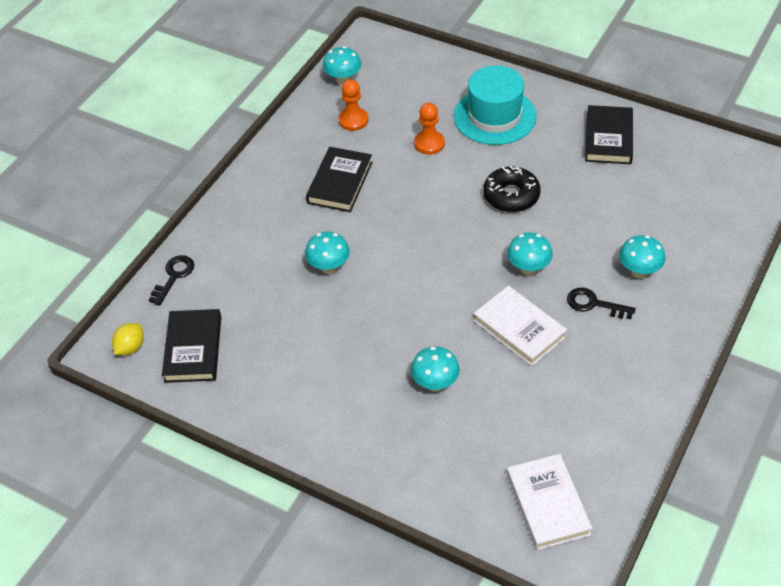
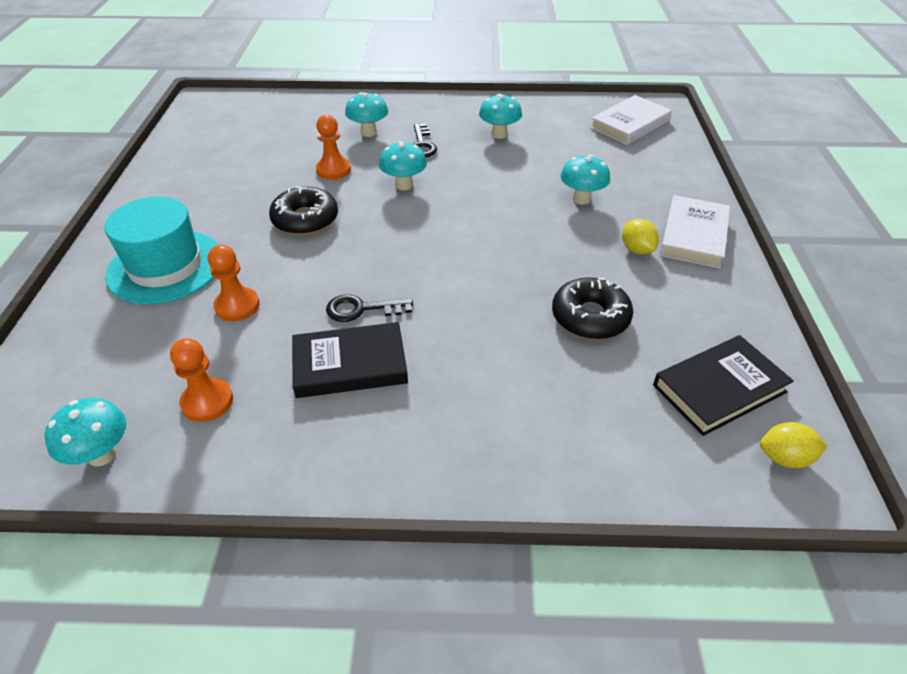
camera: 120 degrees left, 5 degrees down
black key [149,255,194,306] -> black key moved to [326,294,413,322]
turquoise mushroom [305,231,350,274] -> turquoise mushroom moved to [479,94,522,139]
white book [473,286,567,366] -> white book moved to [660,195,730,268]
black book [585,105,633,164] -> none
none -> orange pawn [316,115,351,180]
none -> black donut [552,277,633,340]
none -> yellow lemon [622,219,659,255]

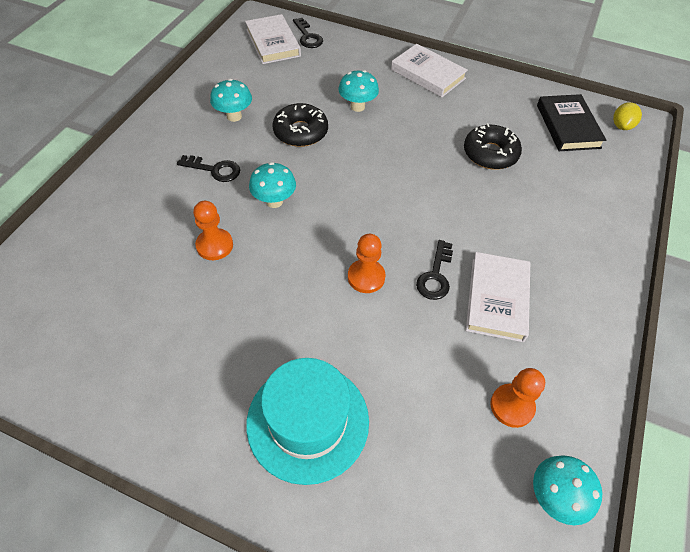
camera: 70 degrees left, 10 degrees up
orange pawn [208,245,260,321] -> orange pawn moved to [348,234,386,293]
black donut [269,186,338,235] -> black donut moved to [273,103,328,147]
black book [292,322,408,398] -> white book [466,252,530,342]
turquoise mushroom [345,92,388,137] -> none
yellow lemon [622,219,659,255] -> none
none -> black key [293,18,323,48]

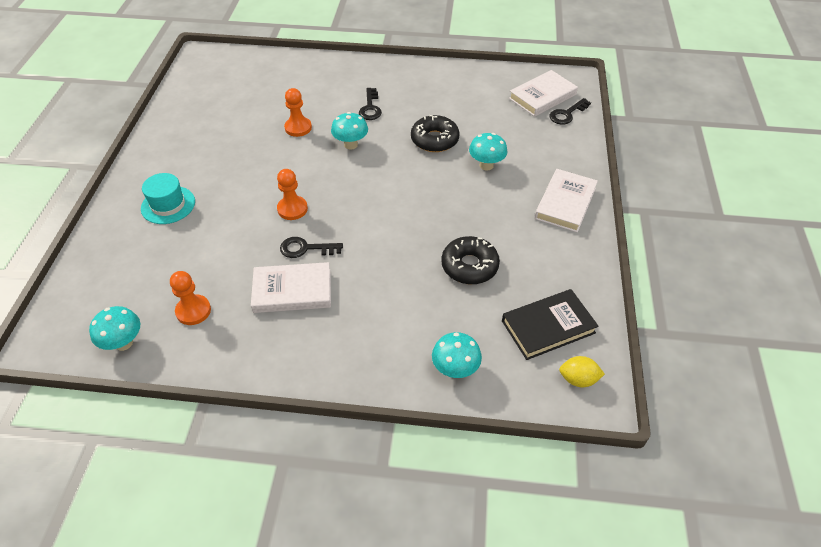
camera: 75 degrees right, 5 degrees down
turquoise mushroom [210,79,252,122] -> turquoise mushroom moved to [432,332,482,378]
turquoise hat [246,358,369,485] -> turquoise hat [141,173,195,224], size x0.65

